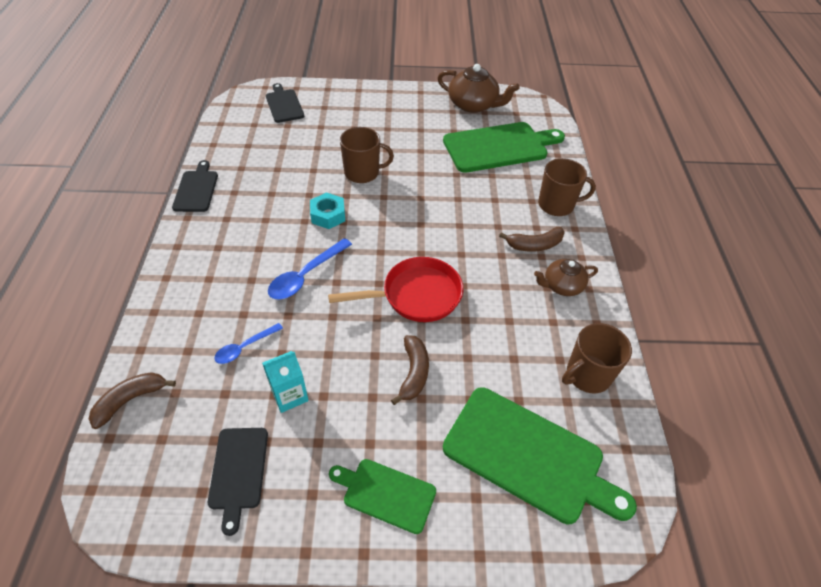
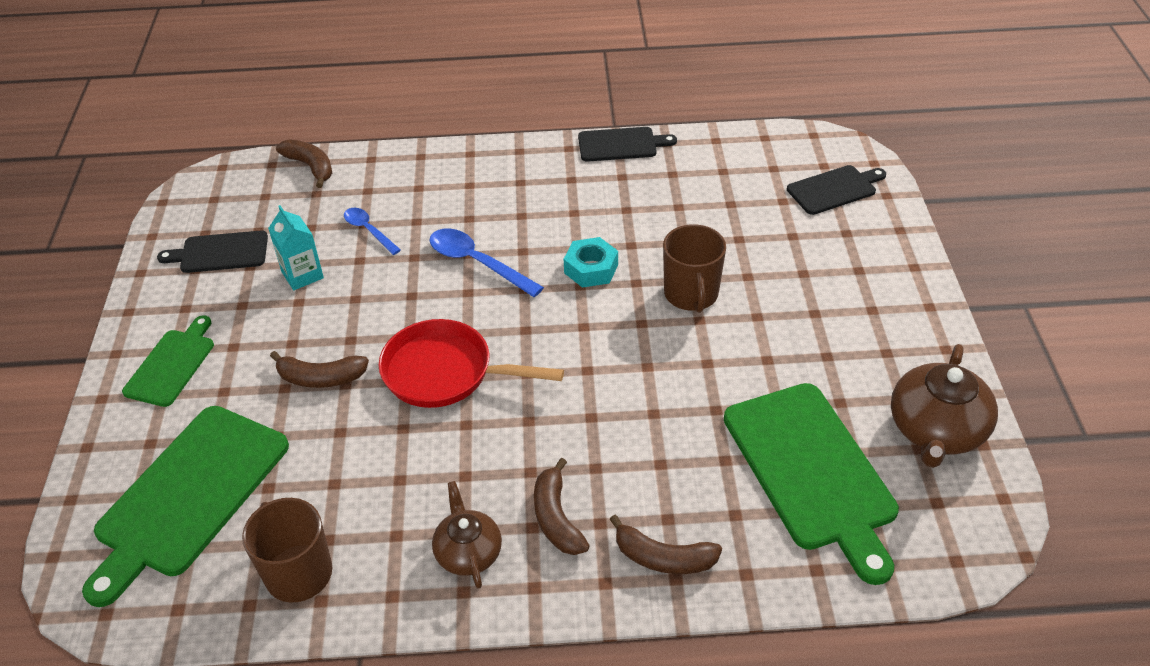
camera: 90 degrees right, 5 degrees down
red pan [328,257,463,322] -> red pan turned 120 degrees clockwise [379,319,564,408]
brown mug [538,158,596,216] -> brown banana [609,515,722,574]

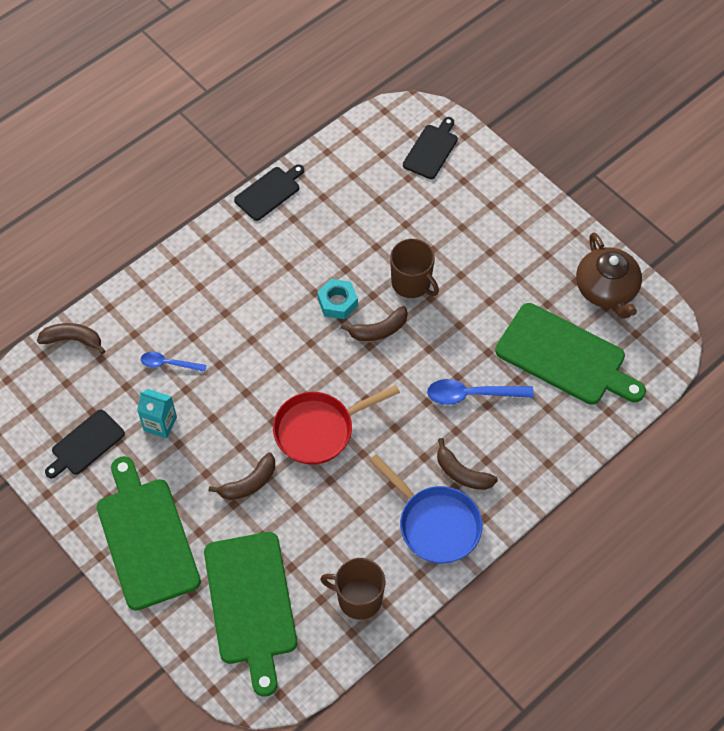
camera: 40 degrees left, 15 degrees up
green cutting board [122,315,214,407] -> green cutting board [97,456,201,611], size x1.81
blue spoon [429,229,544,297] -> blue spoon moved to [427,379,534,405]
brown teapot [432,481,502,589] -> blue pan [369,454,483,564]
brown banana [609,515,722,574] -> brown banana moved to [340,306,408,341]

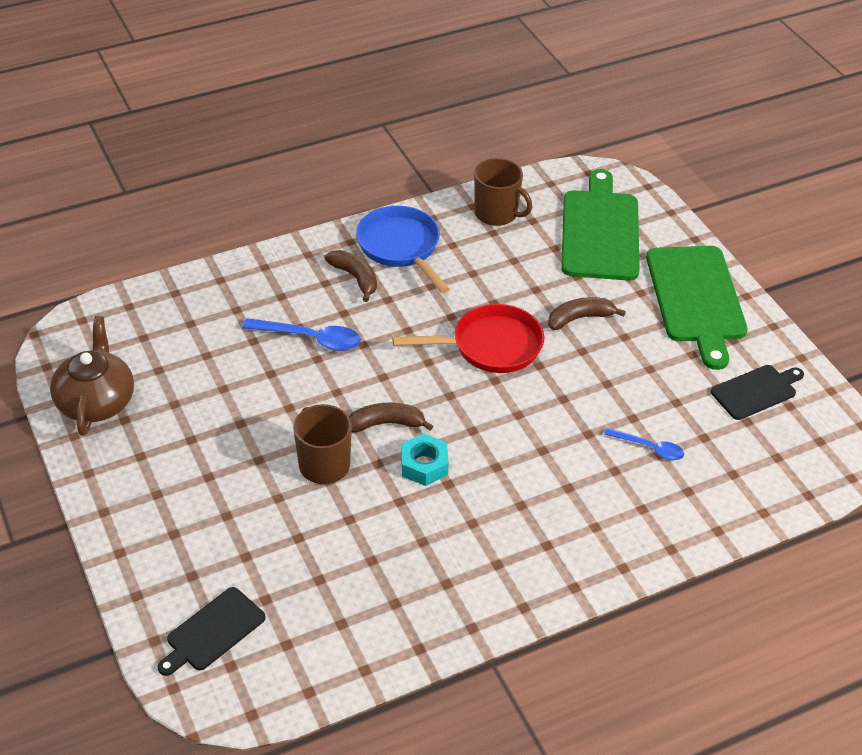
camera: 165 degrees left, 15 degrees down
brown banana [37,323,105,354] -> none
turquoise carton [137,389,177,438] -> none
black cutting board [234,164,304,221] -> none
green cutting board [495,303,646,405] -> none

